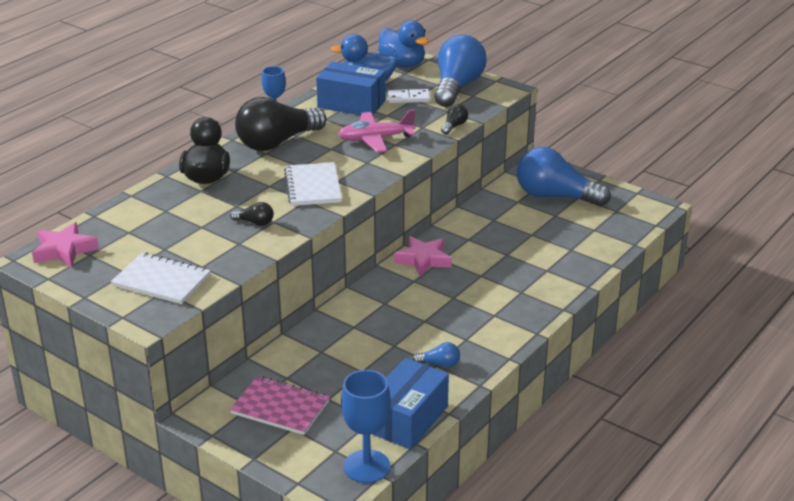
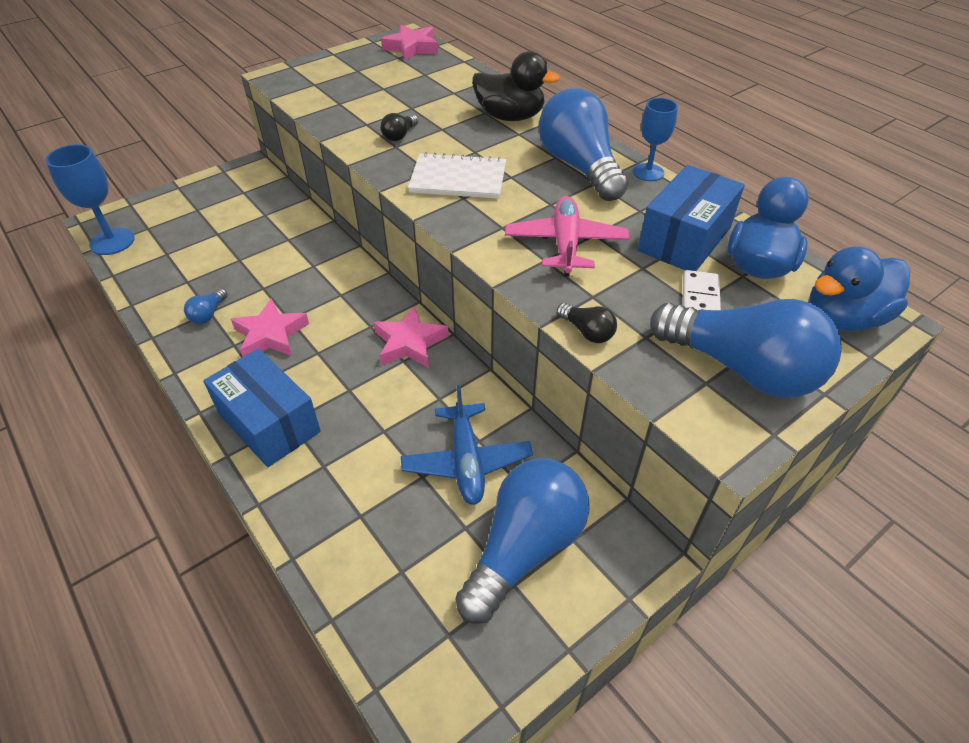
camera: 105 degrees right, 15 degrees up
white notebook [111,253,211,304] -> none
pink notebook [230,376,330,435] -> none
black light bulb [235,97,327,151] -> blue light bulb [539,88,628,201]
blue box [372,358,449,450] -> blue box moved to [203,348,321,467]
none -> pink star [231,299,309,357]
none -> blue plane [401,385,533,505]

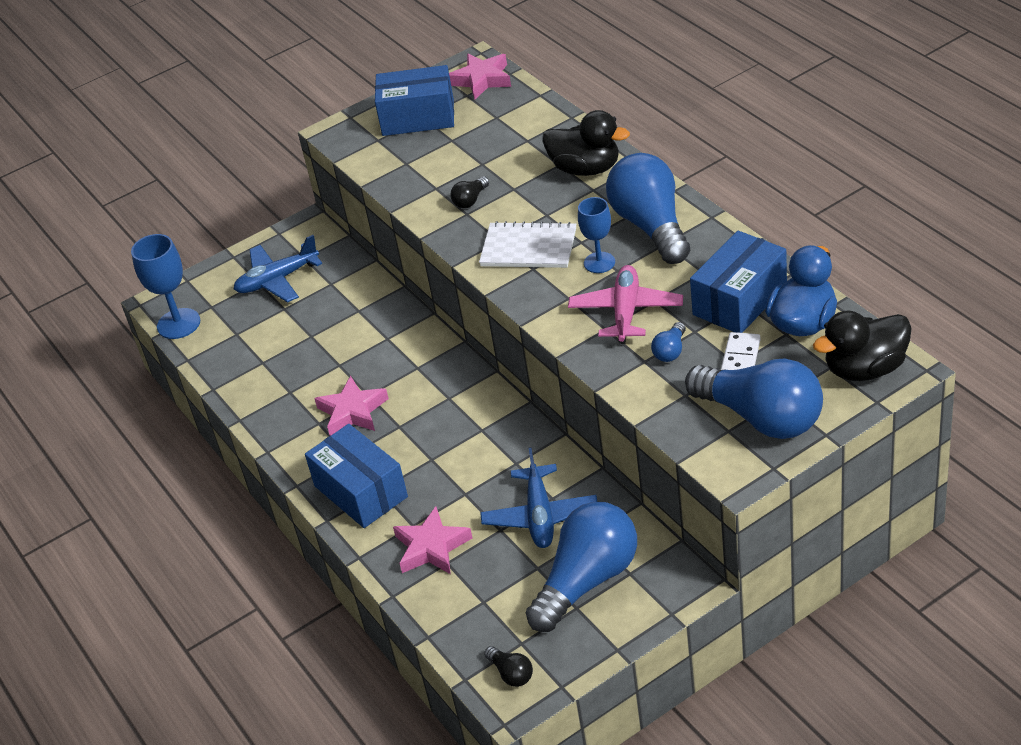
camera: 10 degrees right, 5 degrees down
blue light bulb [184,288,227,324] -> blue light bulb moved to [651,322,686,362]
pink star [373,306,449,368] -> pink star moved to [393,506,472,574]
black light bulb [557,303,617,343] -> black light bulb moved to [484,646,533,687]
blue goblet [633,98,678,181] -> blue goblet moved to [578,197,615,273]
blue duck [809,246,910,332] -> black duck [813,310,912,381]
none -> blue plane [234,235,322,303]
none -> blue box [375,65,454,136]

